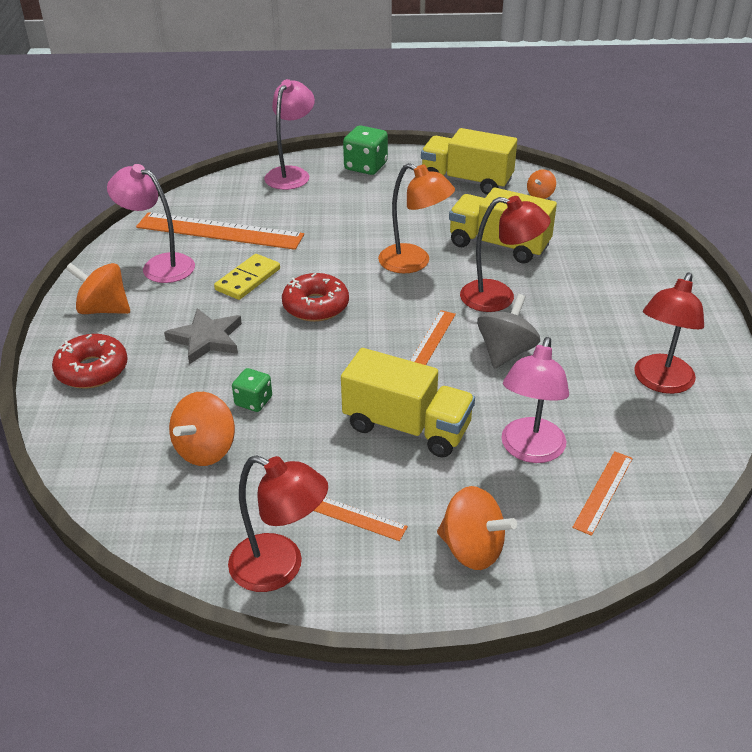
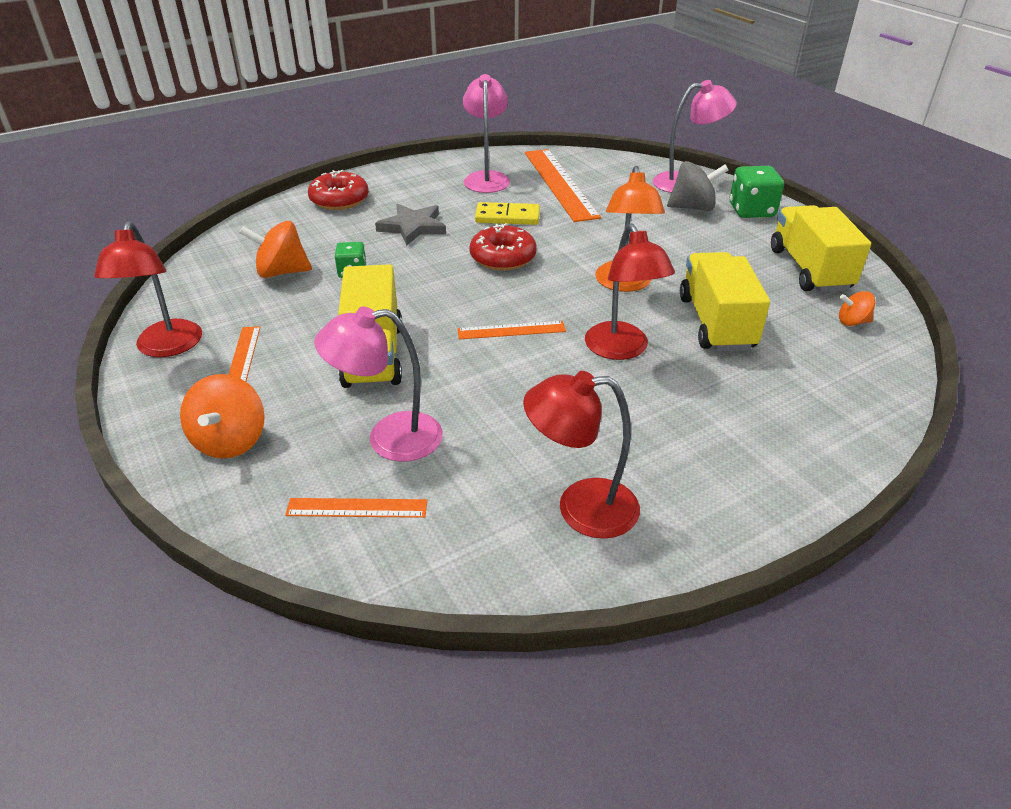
camera: 60 degrees right, 0 degrees up
orange spinning top [66,263,130,314] -> none
grey spinning top [477,294,540,369] -> grey spinning top moved to [667,161,729,211]

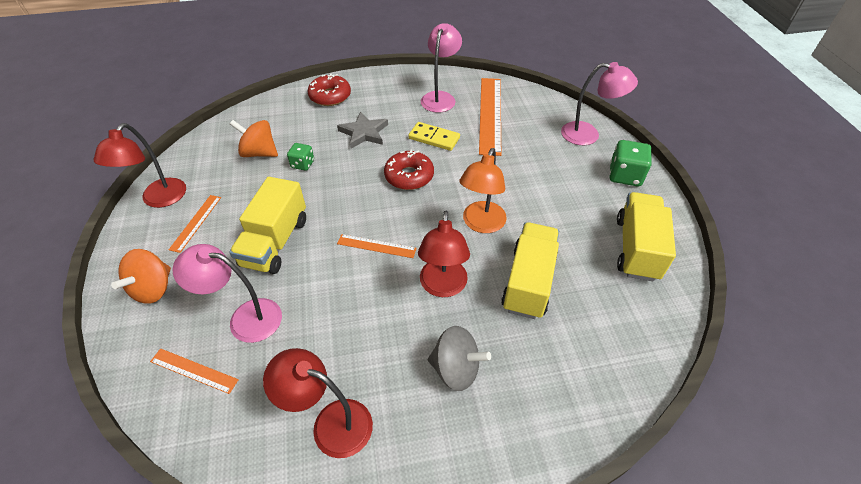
camera: 20 degrees right, 10 degrees up
grey spinning top [667,161,729,211] -> grey spinning top moved to [428,326,491,391]
orange spinning top [839,291,875,326] -> none

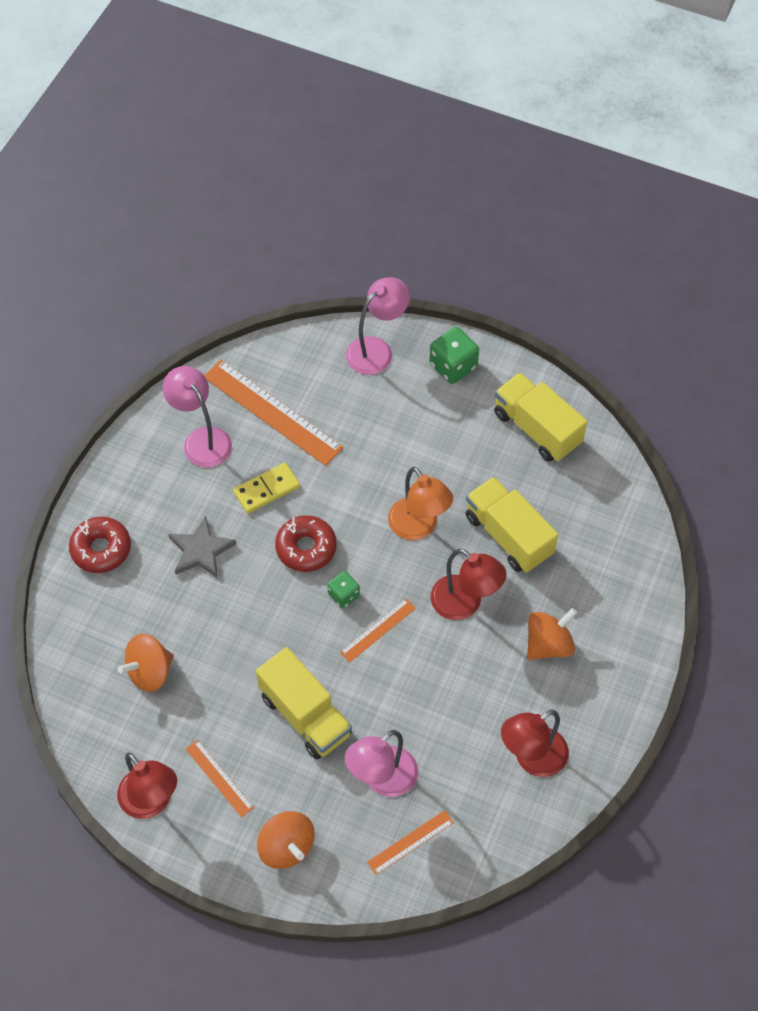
camera: 55 degrees left, 10 degrees up
green dice [287,143,314,171] -> green dice moved to [327,571,360,608]
grey spinning top [428,326,491,391] -> orange spinning top [527,608,577,660]

